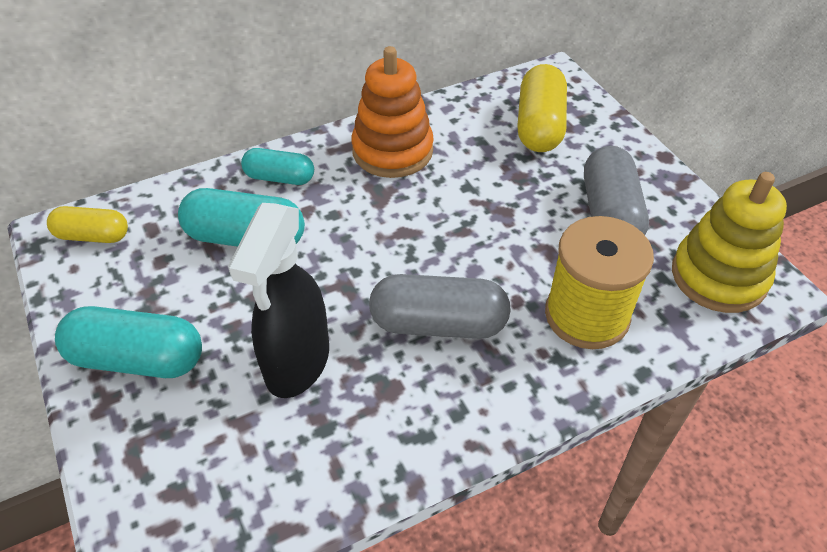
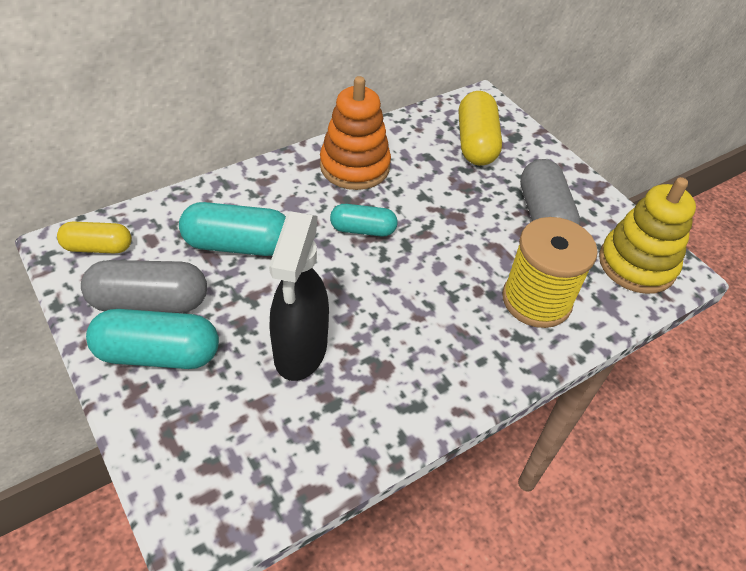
camera: 10 degrees left, 0 degrees up
turquoise capsule [241,148,314,185] -> turquoise capsule moved to [330,204,398,236]
grey capsule [369,274,511,339] -> grey capsule moved to [81,260,207,313]

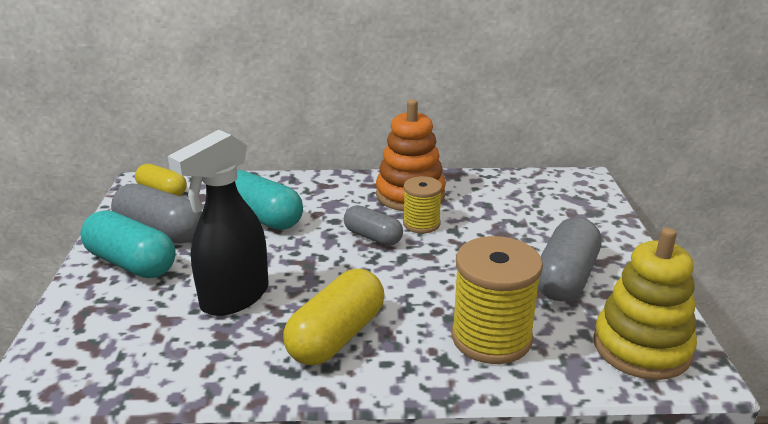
camera: 35 degrees right, 20 degrees down
turquoise capsule [330,204,398,236] -> grey capsule [344,205,403,246]
yellow capsule [459,91,502,166] -> yellow capsule moved to [283,269,385,365]
none -> yellow spool [403,176,442,233]

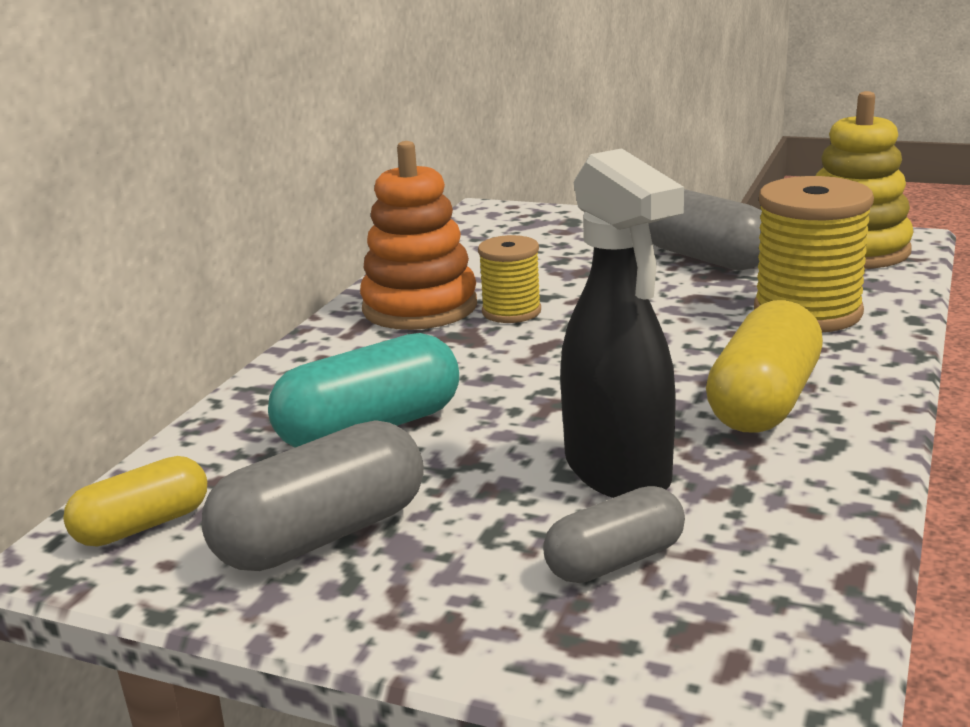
camera: 65 degrees left, 5 degrees down
turquoise capsule [80,210,175,278] -> none
yellow capsule [283,269,385,365] -> yellow capsule turned 60 degrees clockwise [706,300,823,433]
grey capsule [344,205,403,246] -> grey capsule moved to [543,486,685,583]

